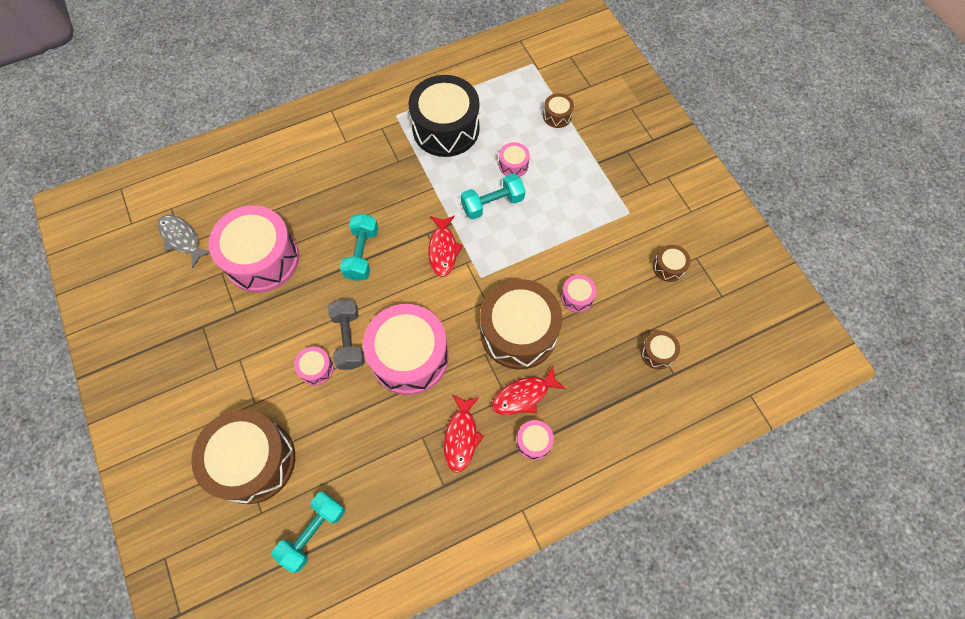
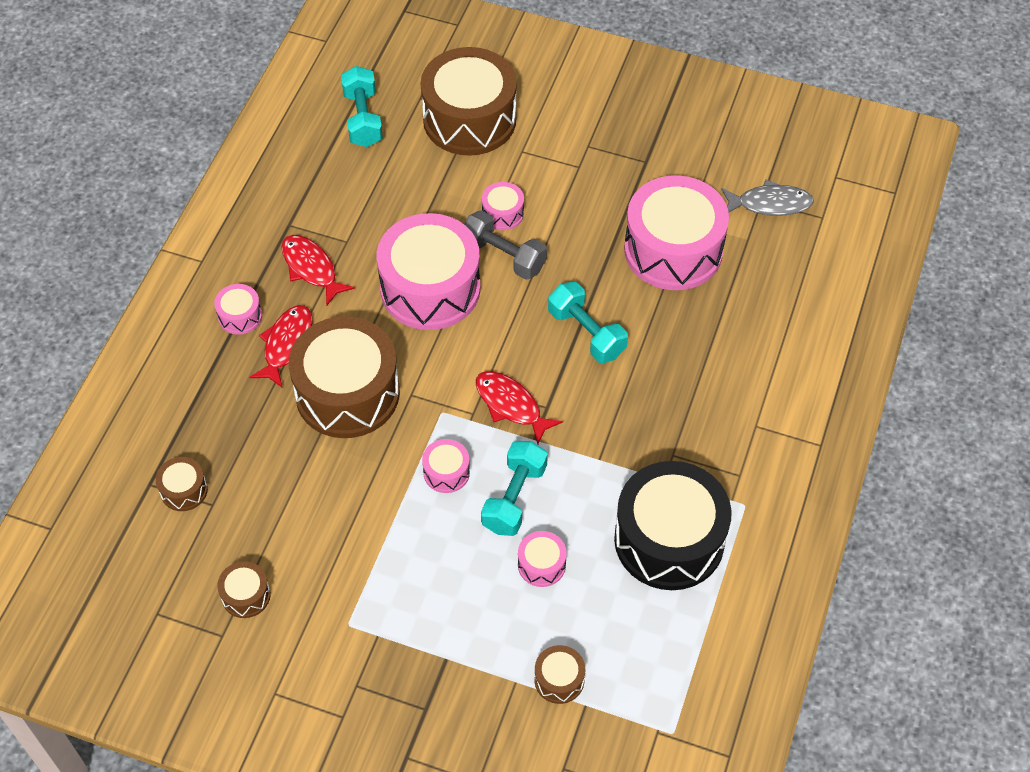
camera: 135 degrees right, 10 degrees down
pink drum [561,275,597,312] -> pink drum moved to [422,439,470,493]

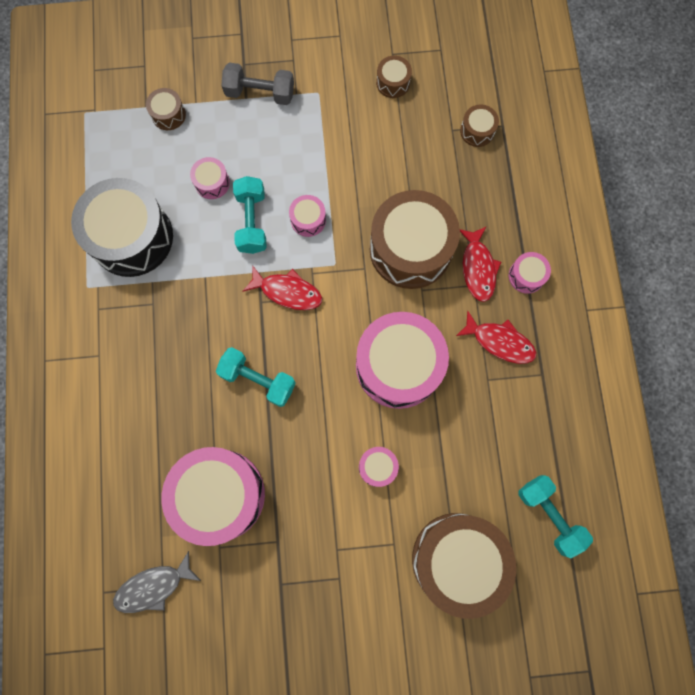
camera: 155 degrees right, 20 degrees up
grey dumbbell [464,210,547,280] -> grey dumbbell moved to [222,62,294,105]

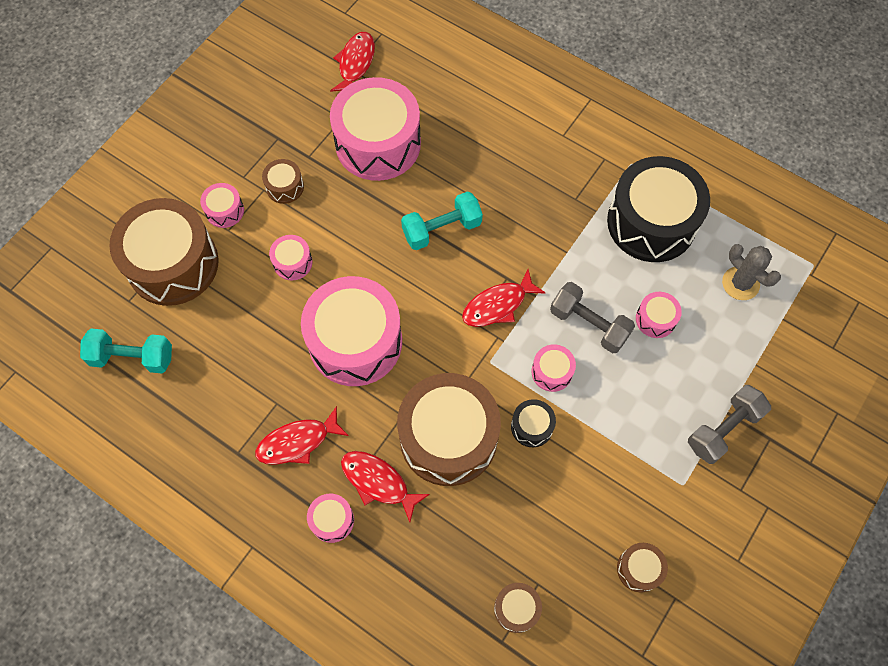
camera: 130 degrees right, 10 degrees down
grey fish [113,551,201,613] -> red fish [330,32,375,92]
brown drum [146,88,186,130] -> brown drum moved to [262,159,304,204]
turquoise dumbbell [233,176,267,254] -> grey dumbbell [550,282,635,353]
none -> pink drum [200,183,244,228]
none -> black drum [511,399,556,447]
none -> grey cactus [722,244,781,300]

